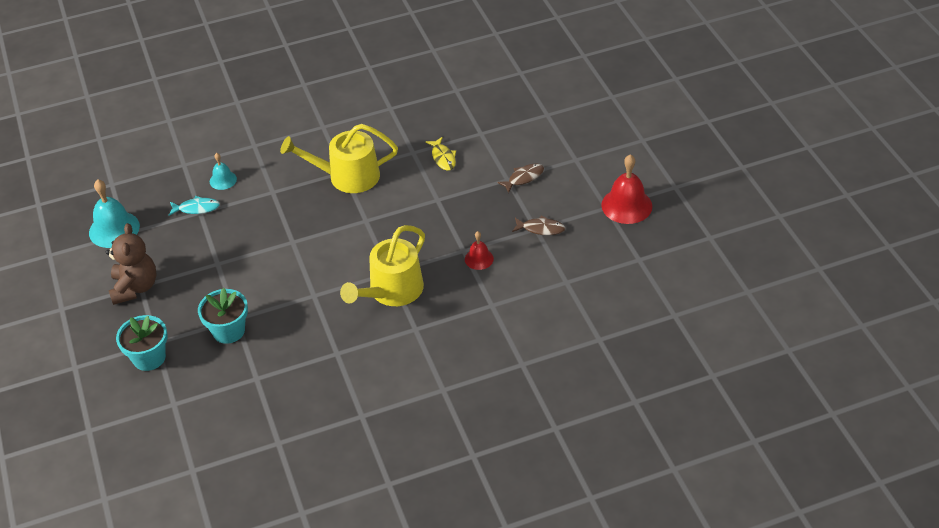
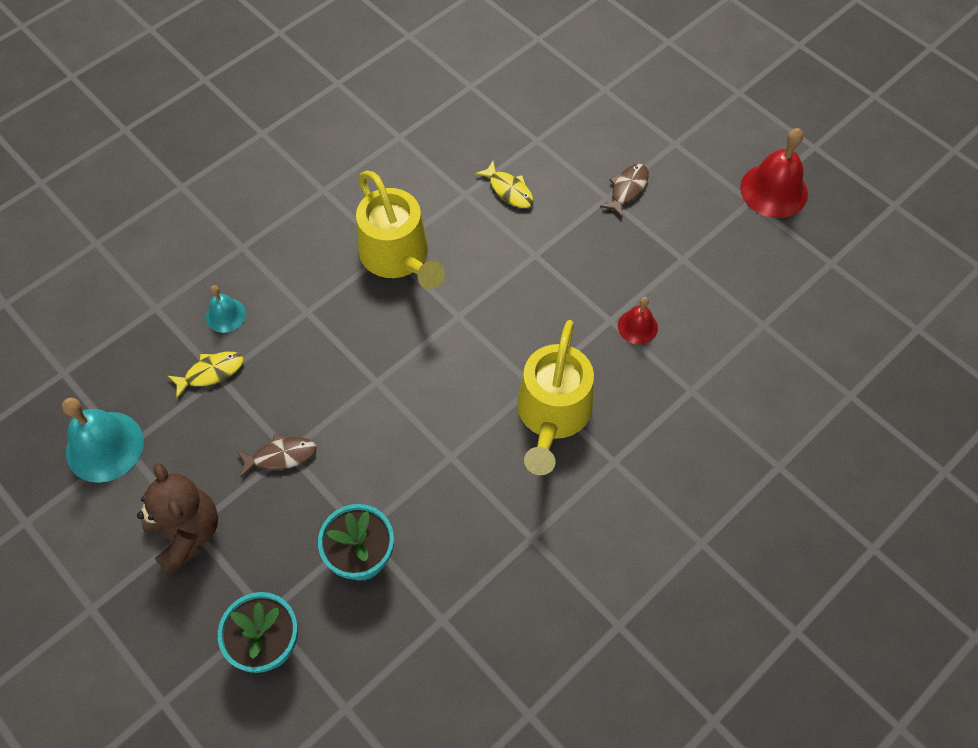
camera: 25 degrees left, 15 degrees up
turquoise fish [169,196,220,216] -> yellow fish [168,352,244,398]
yellow watering can [280,124,398,193] -> yellow watering can turned 90 degrees counterclockwise [356,171,445,289]
brown fish [512,215,565,235] -> brown fish moved to [237,434,317,477]

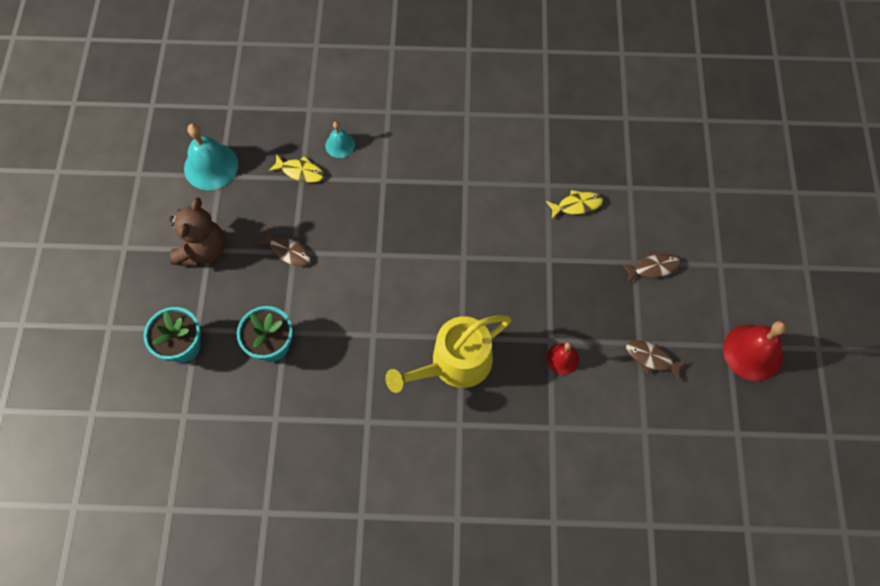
camera: 45 degrees right, 5 degrees up
yellow watering can [356,171,445,289] -> none
yellow fish [475,161,534,208] -> yellow fish turned 105 degrees counterclockwise [546,190,603,219]
none -> brown fish [626,340,687,380]

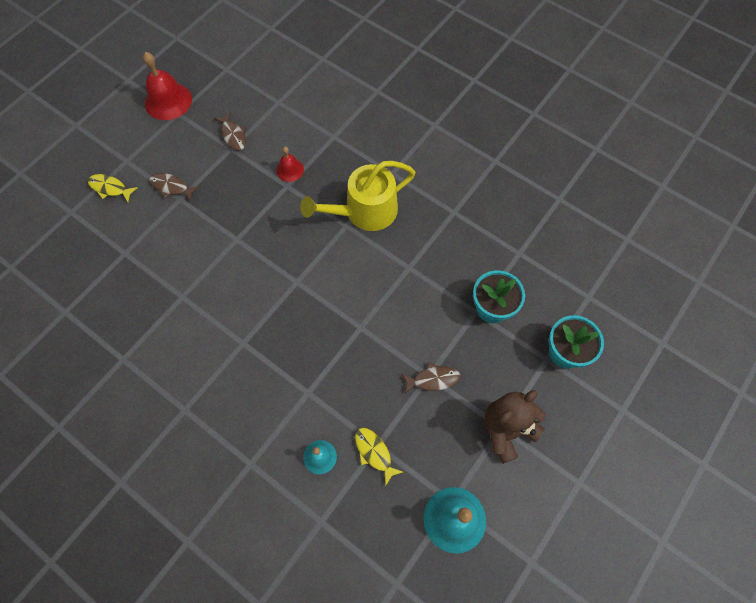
camera: 145 degrees left, 0 degrees up
brown fish [256,228,311,266] -> brown fish turned 105 degrees clockwise [401,363,461,394]
yellow watering can [385,315,512,393] -> yellow watering can turned 150 degrees clockwise [300,161,415,231]
yellow fish [546,190,603,219] -> yellow fish moved to [88,174,138,202]

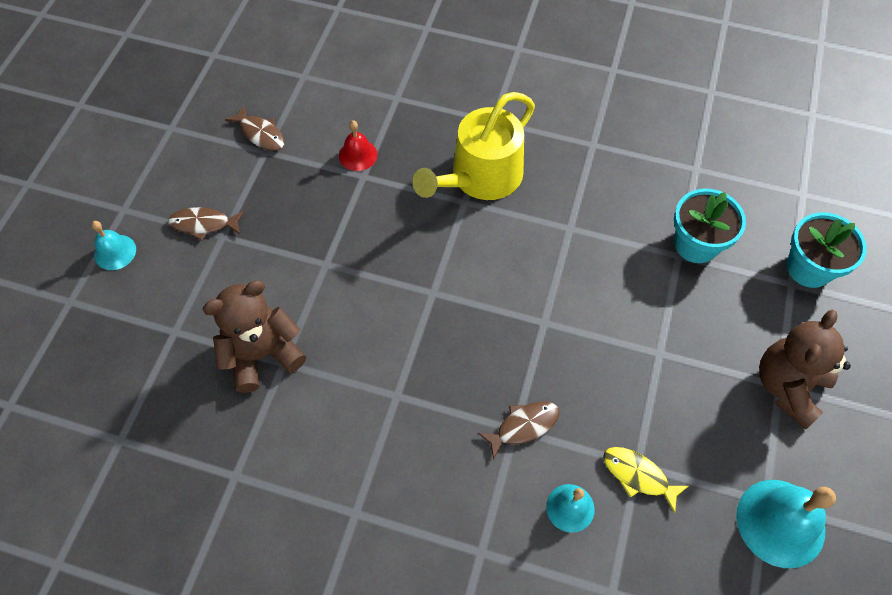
camera: 20 degrees left, 5 degrees down
yellow fish [88,174,138,202] -> turquoise bell [91,221,136,270]
red bell [143,52,192,120] -> none
brown fish [401,363,461,394] -> brown fish moved to [478,402,560,460]
none -> brown teddy bear [202,280,306,393]

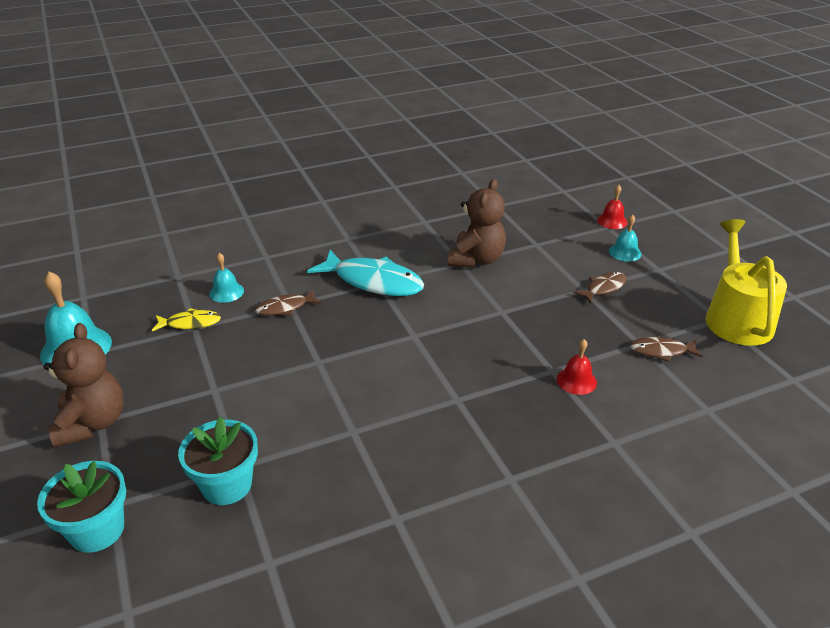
camera: 140 degrees right, 25 degrees down
yellow watering can [412,92,535,200] -> yellow watering can moved to [705,219,787,346]
brown fish [478,402,560,460] -> brown fish turned 45 degrees clockwise [255,290,321,315]
none -> turquoise fish [307,250,424,296]
none -> red bell [597,185,628,229]

